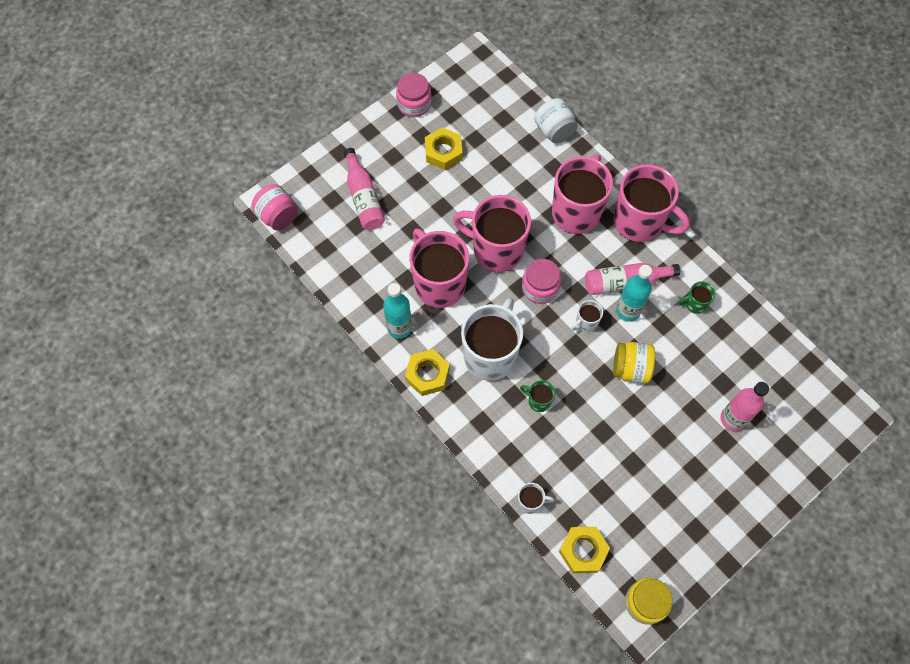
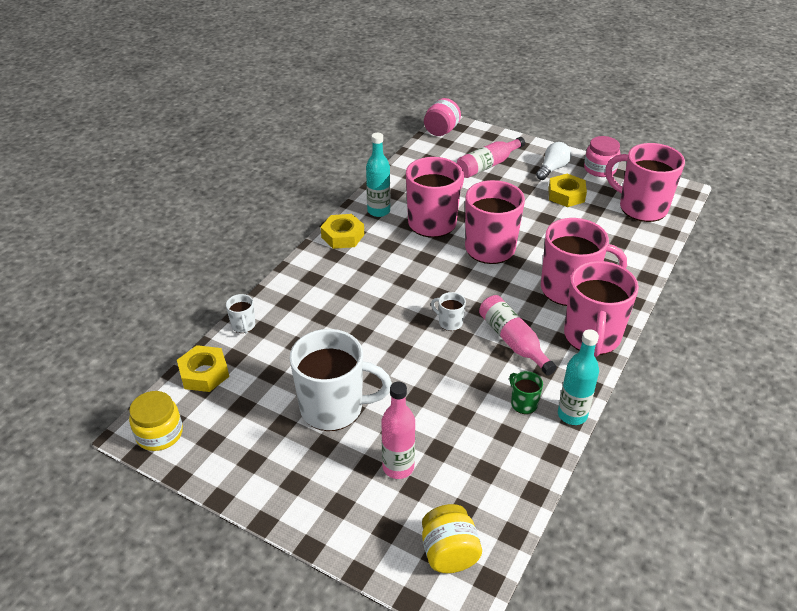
camera: 70 degrees right, 25 degrees down
white mug [461,298,523,381] -> white mug moved to [290,329,392,431]
green mug [520,380,555,412] -> none
pink jar [522,259,561,304] -> none
white jar [534,98,578,144] -> none
yellow jar [613,342,655,383] -> yellow jar moved to [422,504,482,573]
turquoise bottle [616,265,652,322] -> turquoise bottle moved to [558,329,599,425]
none -> white light bulb [536,142,572,180]
none -> pink mug [605,143,685,222]

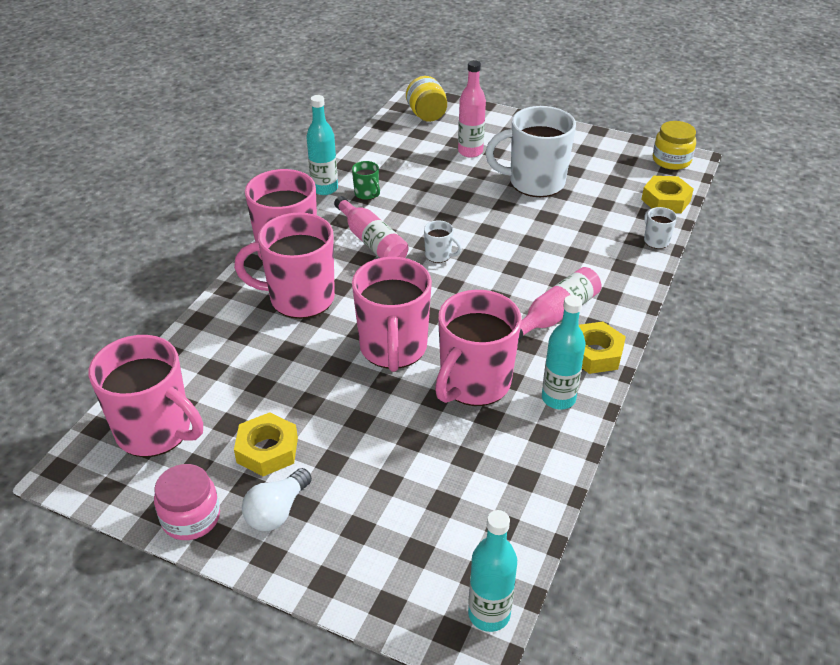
camera: 175 degrees right, 0 degrees up
pink jar [424,98,461,136] -> turquoise bottle [468,510,517,632]
pink bottle [457,137,525,178] -> pink bottle moved to [519,267,602,340]

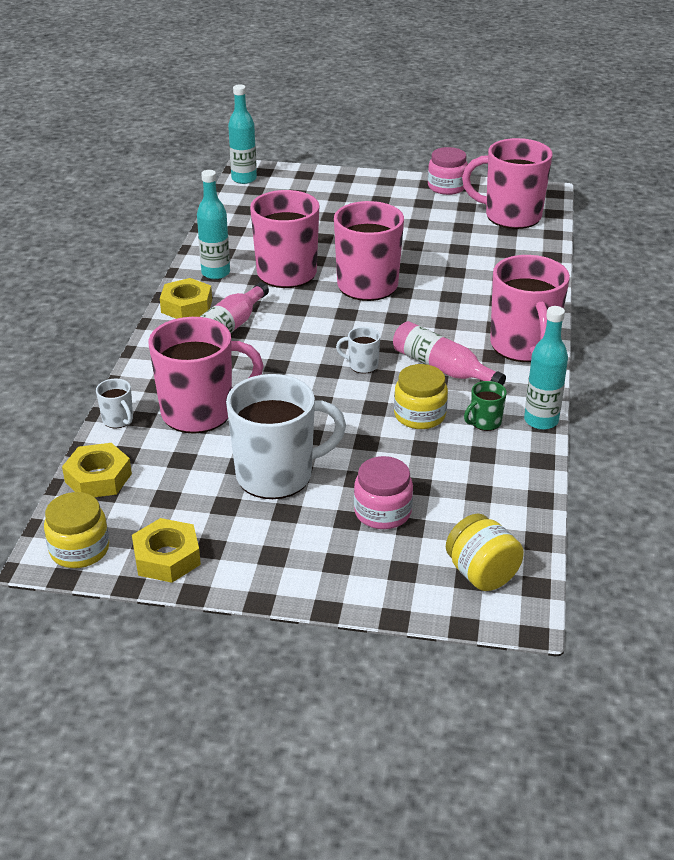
camera: 165 degrees right, 5 degrees down
pink mug [234,213,335,319] -> pink mug moved to [148,317,264,434]
yellow nut [234,412,298,476] -> yellow nut moved to [132,518,201,583]
white light bulb [242,468,312,531] -> none
green mug [352,161,380,200] -> green mug turned 75 degrees counterclockwise [464,381,507,431]
pink bottle [458,60,486,158] -> pink jar [354,456,413,529]
none -> yellow jar [394,364,448,429]

